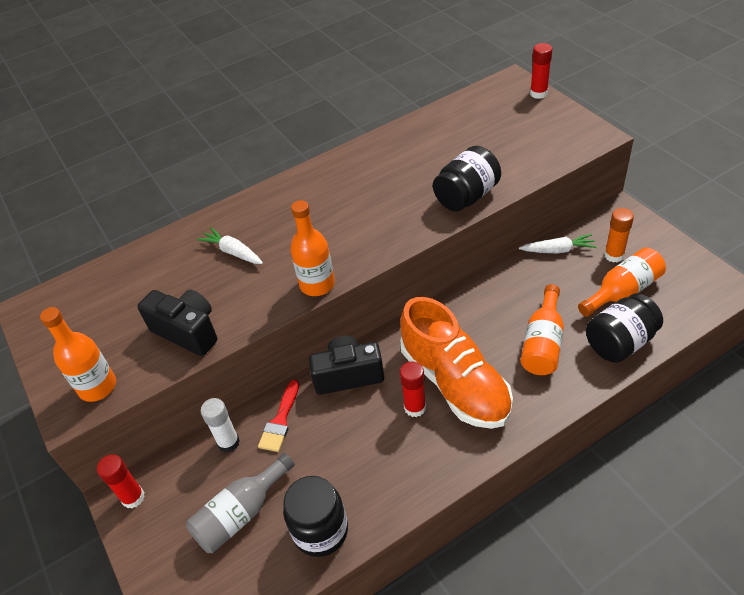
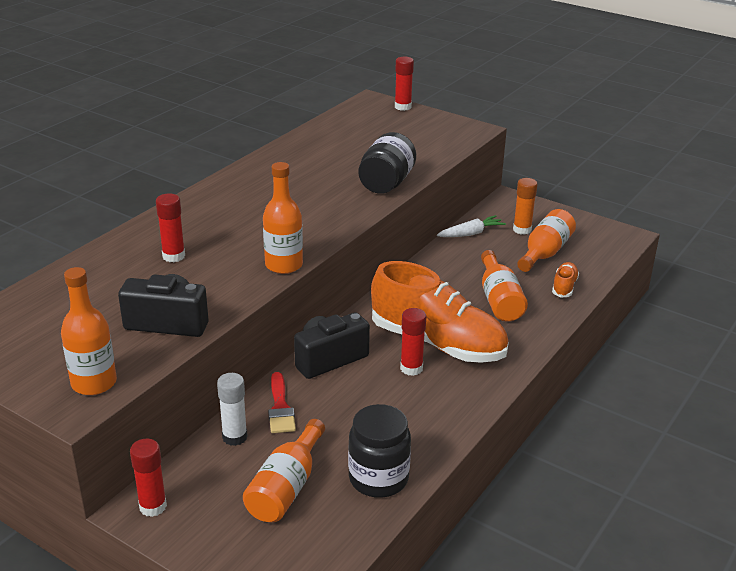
camera: 30 degrees left, 15 degrees down
grey bottle [186,453,295,553] -> orange bottle [243,419,325,522]
white carrot [197,227,263,264] -> red glue stick [156,193,185,262]
black jar [586,293,663,363] -> orange shoe [552,262,579,298]

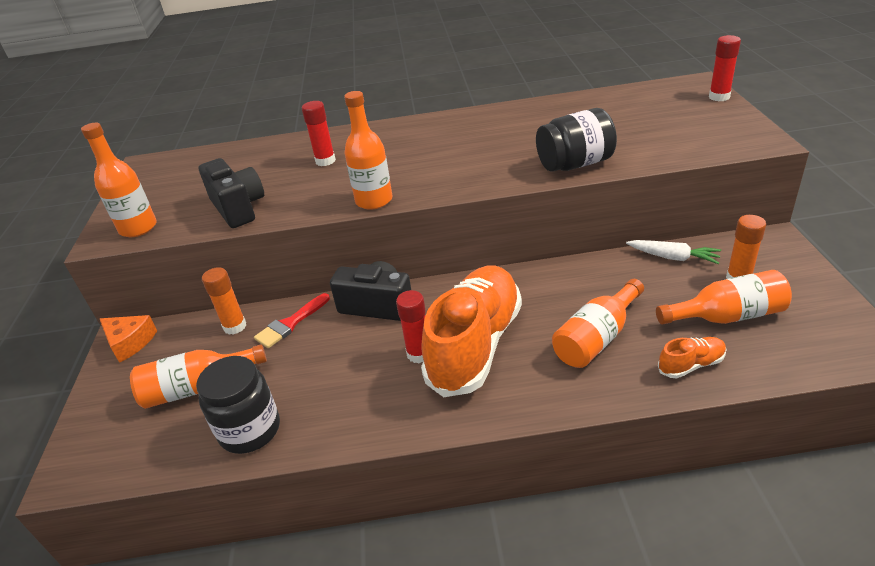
camera: 55 degrees right, 5 degrees up
red glue stick [130,438,167,517] -> orange cheese [100,315,157,363]
white glue stick [217,373,248,446] -> orange glue stick [202,267,246,335]
orange shoe [371,261,509,363] -> orange shoe turned 150 degrees counterclockwise [421,265,522,397]

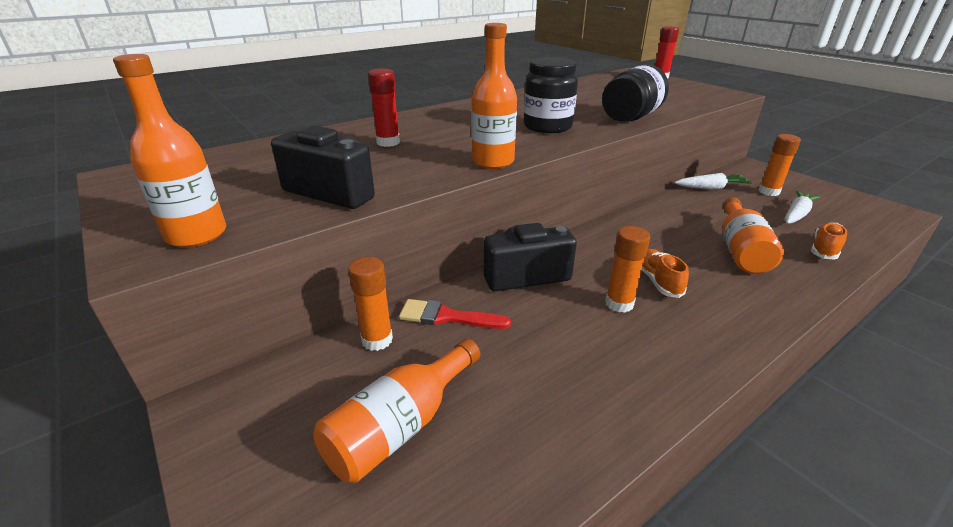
camera: 35 degrees left, 5 degrees down
orange cheese [100,315,157,363] -> none
black jar [196,356,280,454] -> black jar moved to [523,57,578,133]
red brush [254,293,330,348] -> red brush turned 90 degrees clockwise [399,299,511,329]
red glue stick [396,290,426,363] -> orange glue stick [605,226,650,313]
orange shoe [421,265,522,397] -> orange shoe [642,249,689,298], size x0.41
orange bottle [656,270,792,325] -> white carrot [785,191,820,224]

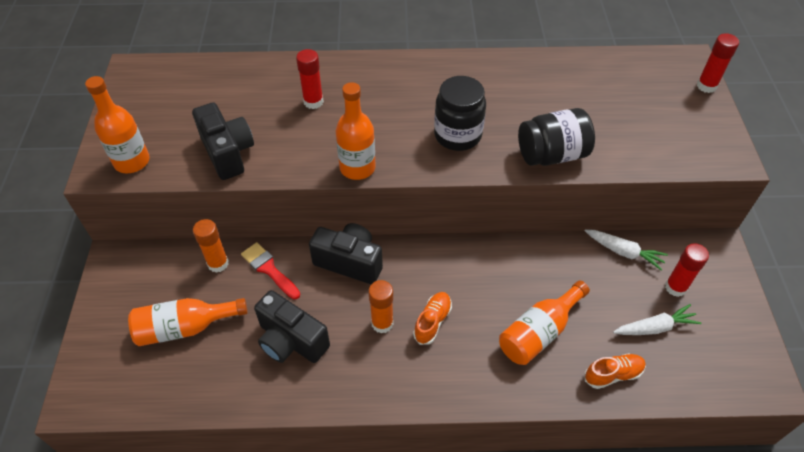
camera: 35 degrees right, 20 degrees up
orange glue stick [759,134,801,196] -> red glue stick [665,243,709,297]
none -> black camera [254,290,330,363]

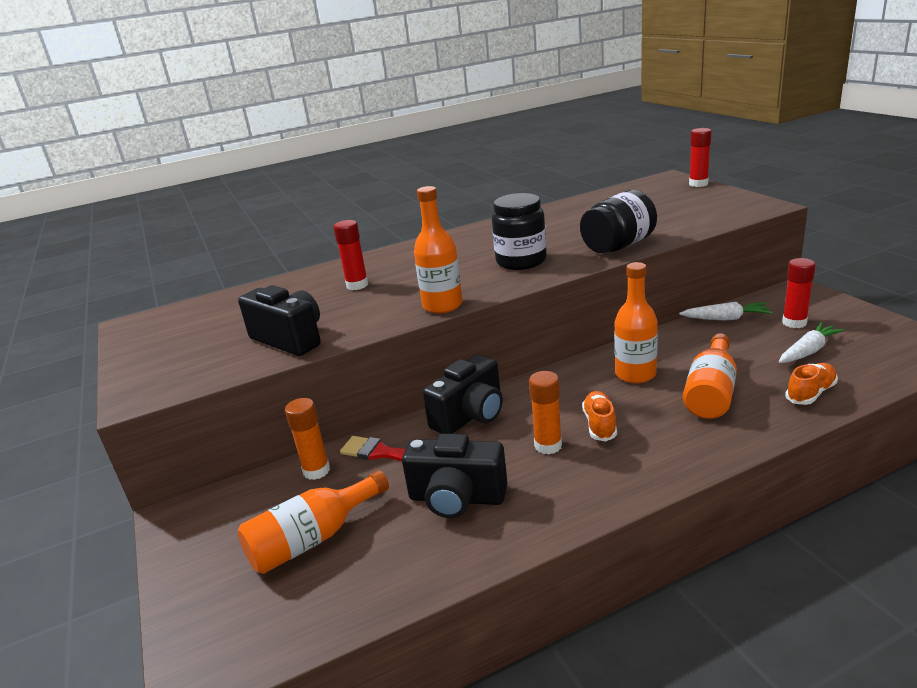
camera: 20 degrees left, 25 degrees down
orange bottle [85,76,150,173] -> orange bottle moved to [614,262,658,384]
black camera [309,223,383,284] -> black camera turned 135 degrees clockwise [423,354,503,434]

